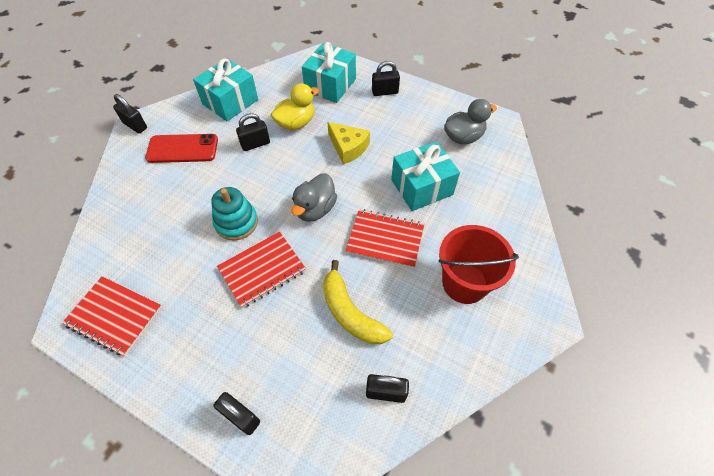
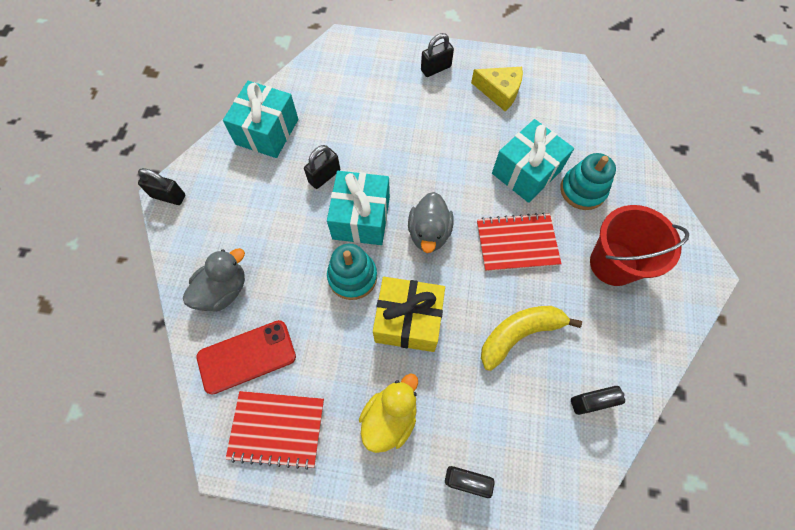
camera: 20 degrees left, 10 degrees up
red phone [145,134,218,163] -> red phone moved to [197,320,296,395]
red notebook [217,232,306,308] -> yellow gift [373,277,445,352]
yellow duck [271,83,319,130] -> yellow duck moved to [359,373,418,453]
turquoise gift [302,42,356,103] -> turquoise gift moved to [327,171,390,245]
yellow banana [323,260,393,344] -> yellow banana turned 120 degrees clockwise [481,306,582,371]
yellow cheese [328,122,370,165] -> yellow cheese moved to [471,67,523,111]
grey duck [444,99,497,144] -> grey duck moved to [183,248,245,311]
none -> turquoise stacking toy [560,153,616,210]

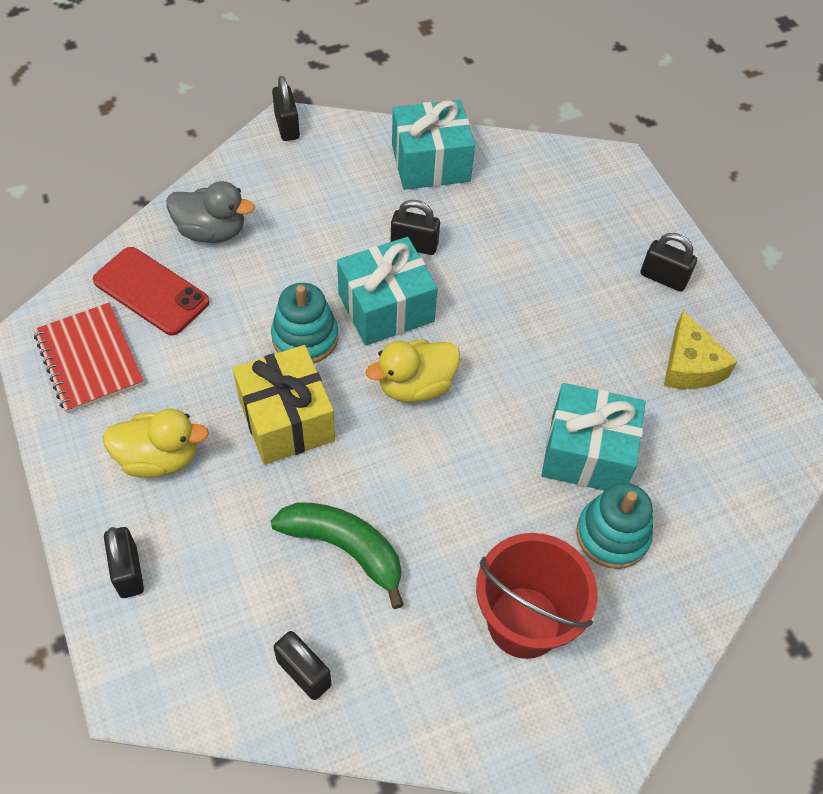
camera: 55 degrees right, 10 degrees down
grey duck [408,192,453,253] -> yellow duck [366,339,461,403]
red notebook [477,213,562,272] -> none
yellow banana [481,306,582,371] -> green banana [270,502,404,609]

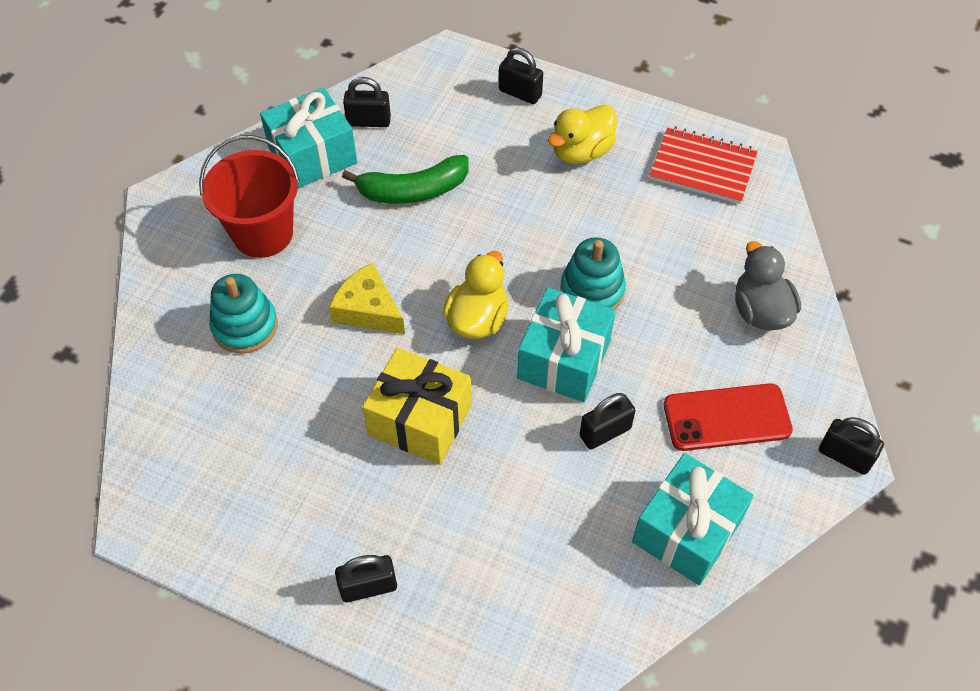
camera: 140 degrees right, 0 degrees up
red phone [93,247,210,335] -> red phone moved to [664,383,793,451]
grey duck [166,181,255,243] -> grey duck turned 105 degrees clockwise [735,241,801,331]
yellow gift [233,345,335,465] -> yellow gift moved to [363,348,472,465]
turquoise gift [542,383,646,491] -> turquoise gift moved to [260,87,357,188]
yellow cheese [664,310,738,389] -> yellow cheese moved to [329,263,405,334]

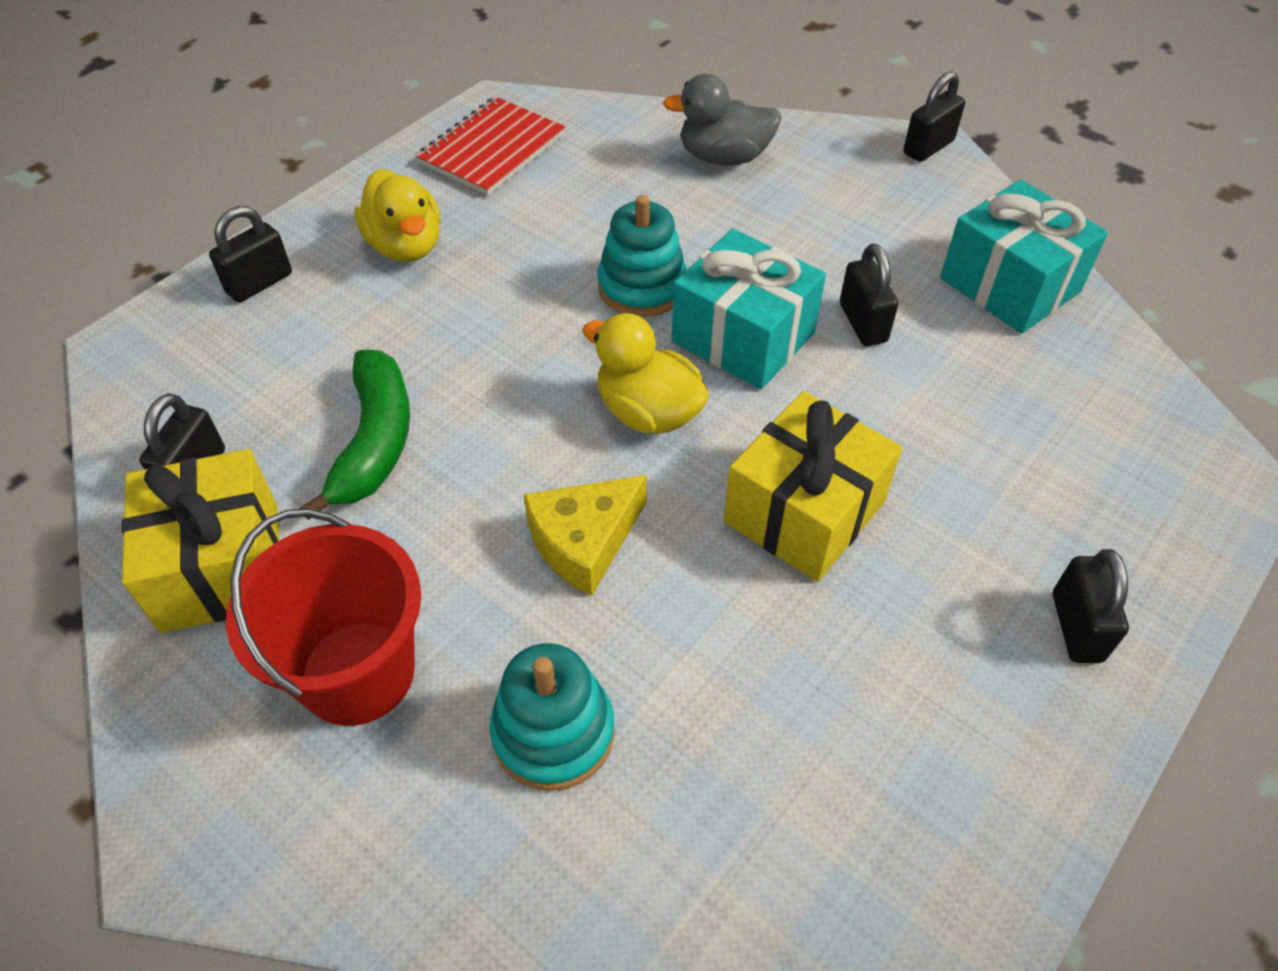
camera: 75 degrees left, 5 degrees down
turquoise gift [260,87,357,188] -> yellow gift [121,449,280,633]
red phone [664,383,793,451] -> none

